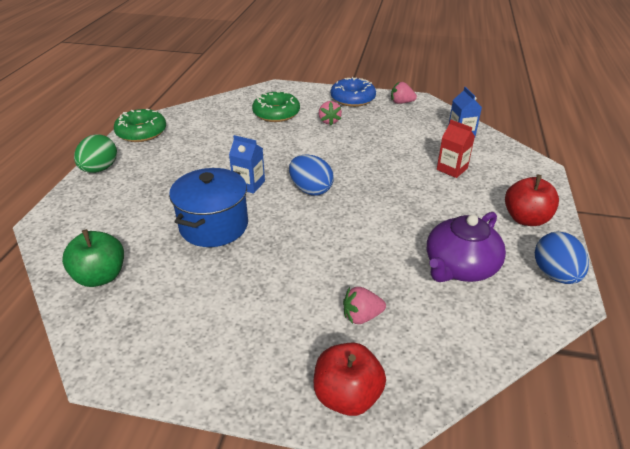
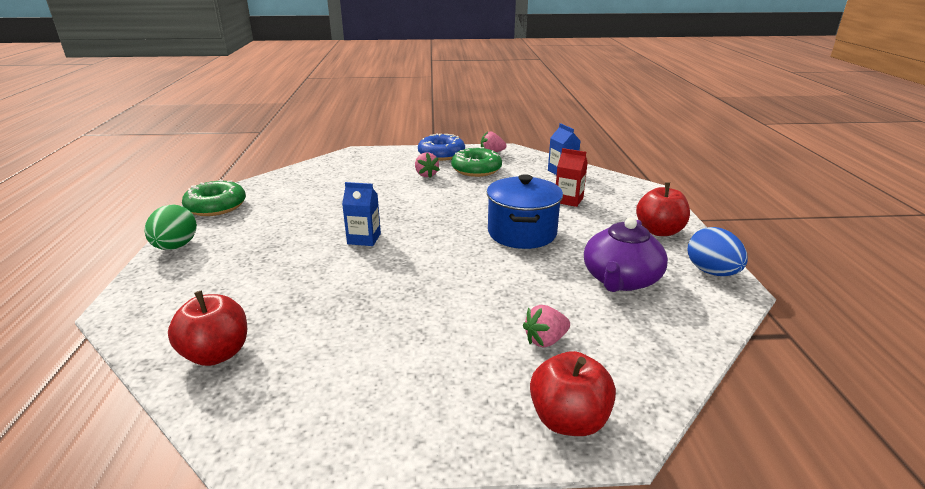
camera: 15 degrees left, 10 degrees down
green apple [62,229,124,287] -> red apple [168,291,247,366]
blue pot [169,168,248,247] -> blue pot moved to [487,174,563,249]
green donut [252,91,300,122] -> green donut moved to [451,147,502,177]
blue egg [289,155,334,196] -> none

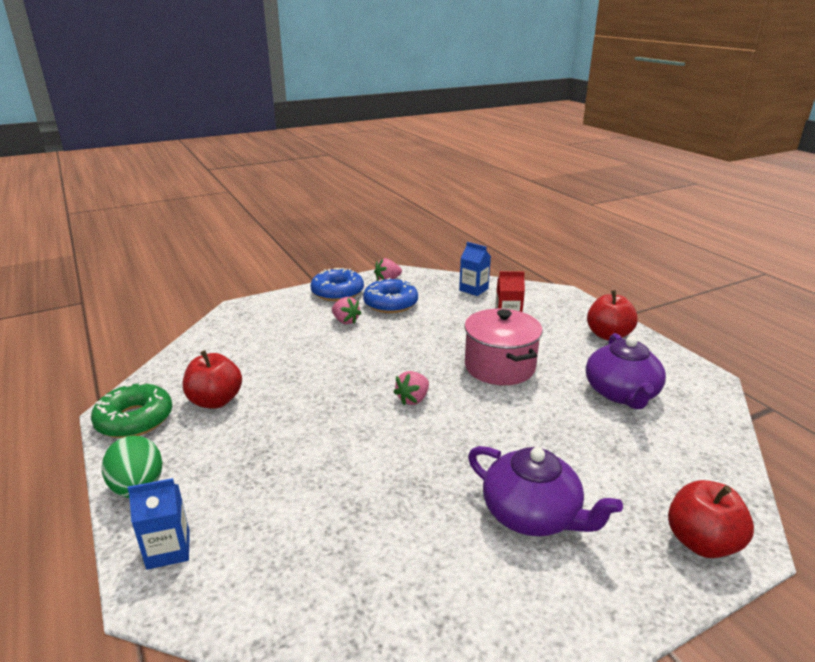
camera: 25 degrees left, 0 degrees up
red apple [168,291,247,366] -> red apple moved to [183,350,242,409]
blue carton [342,182,381,246] -> blue carton moved to [128,478,190,570]
green donut [451,147,502,177] -> blue donut [363,278,418,313]
blue pot [487,174,563,249] -> pink pot [464,309,543,385]
pink strawberry [523,305,570,347] -> pink strawberry moved to [394,371,429,405]
blue egg [687,227,748,276] -> none
none -> purple teapot [468,446,623,536]

